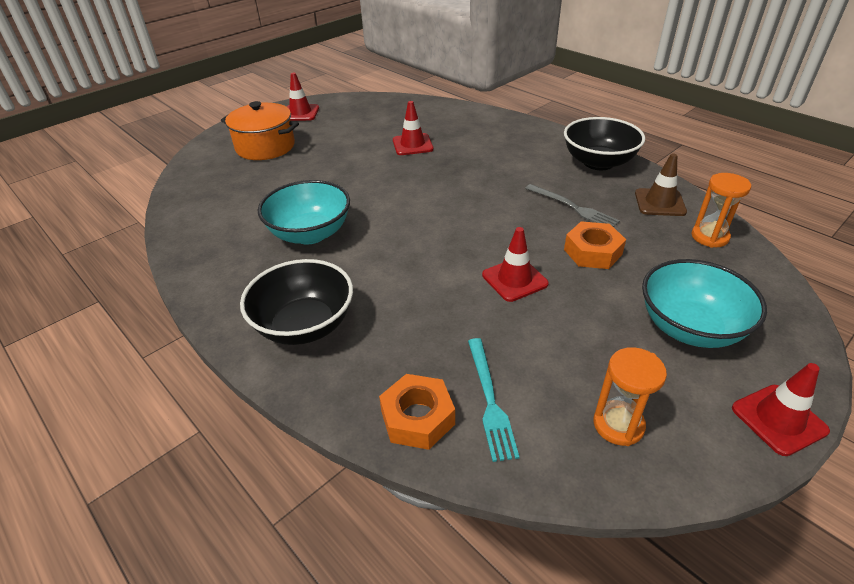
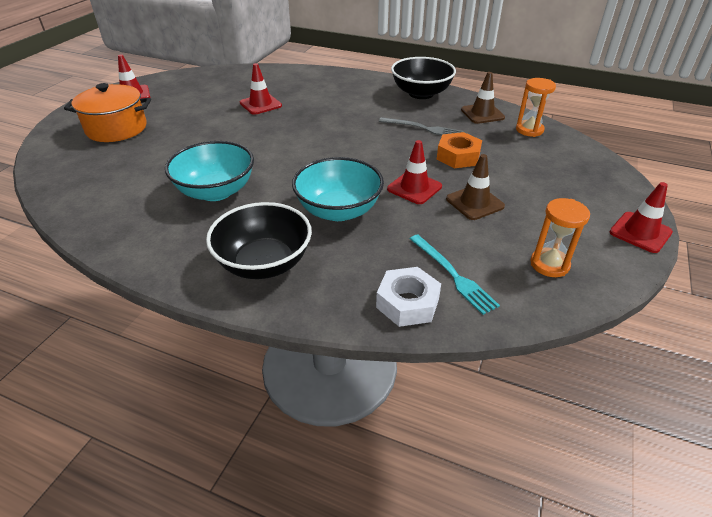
camera: 25 degrees left, 0 degrees up
orange nut [379,374,455,450] -> white nut [376,267,441,327]
turquoise bowl [642,259,767,348] -> turquoise bowl moved to [292,157,384,221]
none -> brown traffic cone [446,154,505,220]

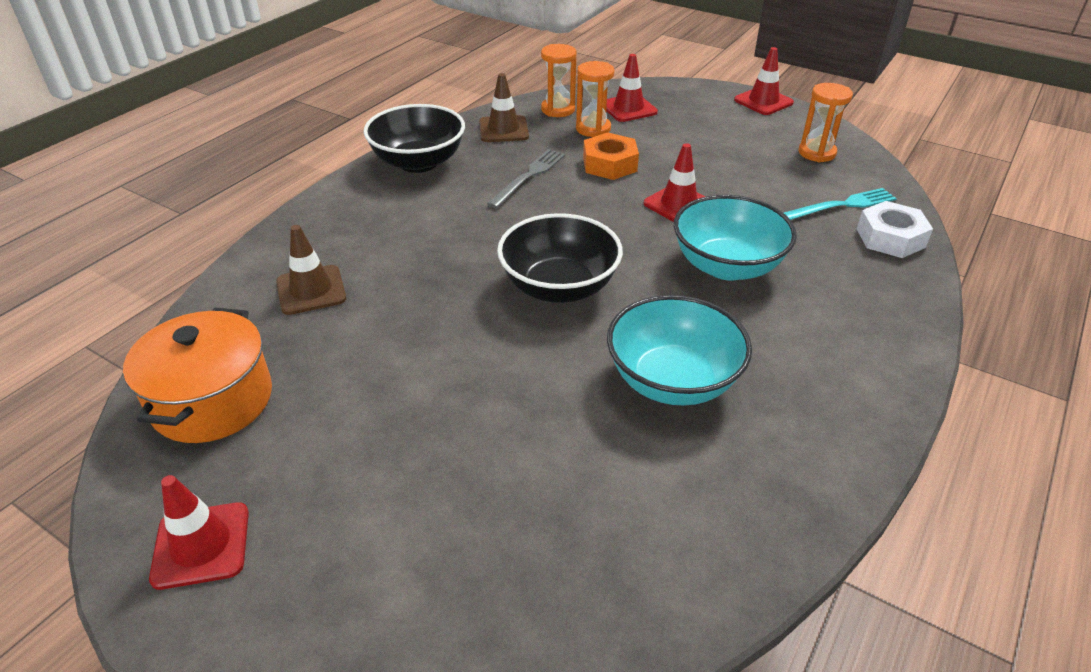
camera: 80 degrees left, 0 degrees up
orange pot [64,83,151,142] -> orange pot moved to [123,308,272,443]
black bowl [206,202,312,279] -> black bowl moved to [497,213,623,303]
red traffic cone [240,63,282,115] -> red traffic cone moved to [606,54,658,122]
brown traffic cone [446,154,505,220] -> brown traffic cone moved to [276,225,346,315]
none -> orange hourglass [576,61,614,137]

